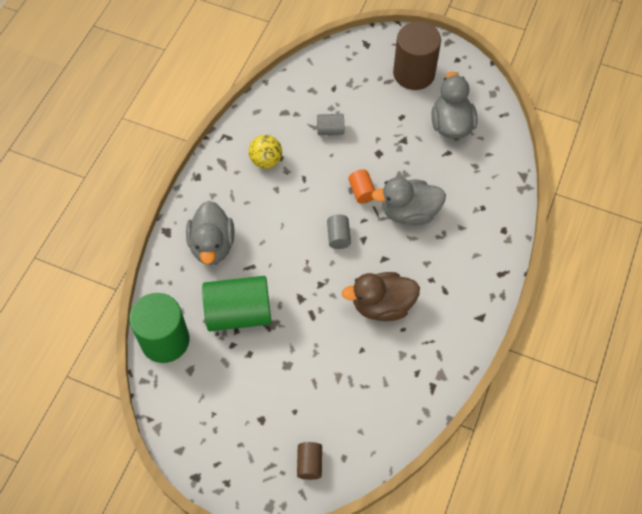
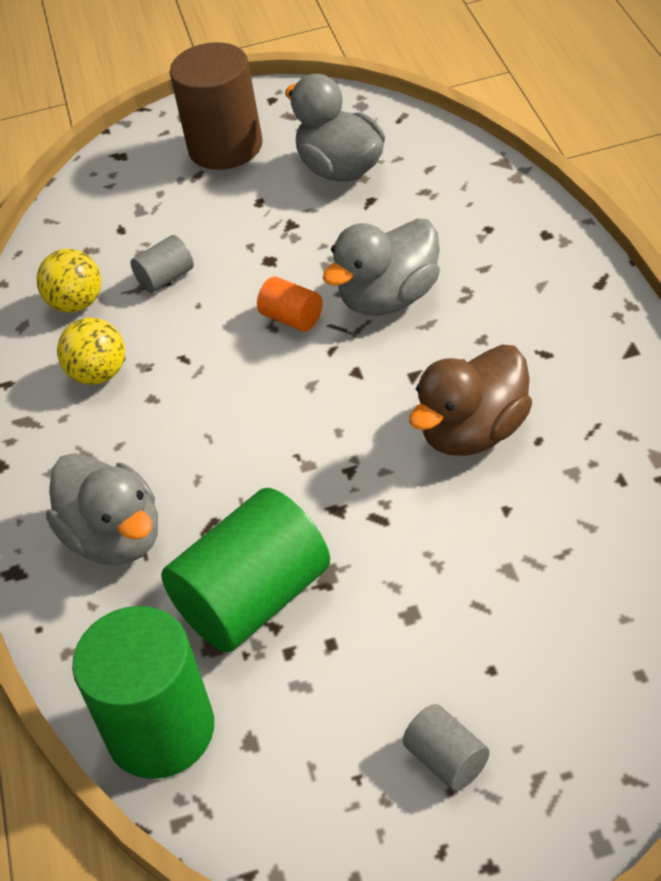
camera: 30 degrees left, 15 degrees down
brown cylinder [297,442,322,480] -> none
grey cylinder [327,214,351,249] -> grey cylinder moved to [403,704,490,791]
none -> yellow ball [36,249,101,313]

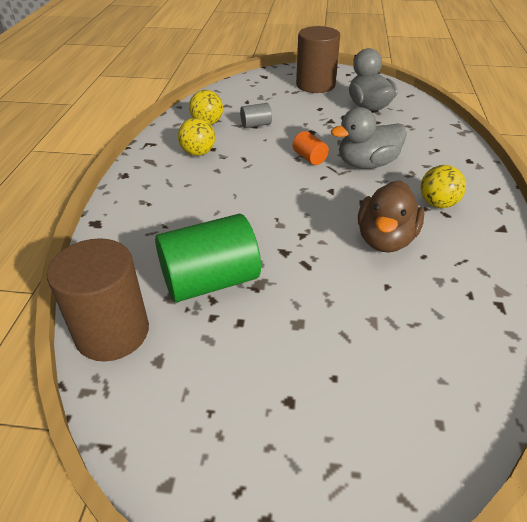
camera: 15 degrees right, 5 degrees down
grey duck [46,453,158,565] -> none
green cylinder [72,606,214,779] -> brown cylinder [47,238,149,362]
grey cylinder [403,704,490,791] -> none
brown duck [409,345,532,456] -> brown duck turned 45 degrees counterclockwise [358,180,425,252]
none -> yellow ball [421,165,466,208]

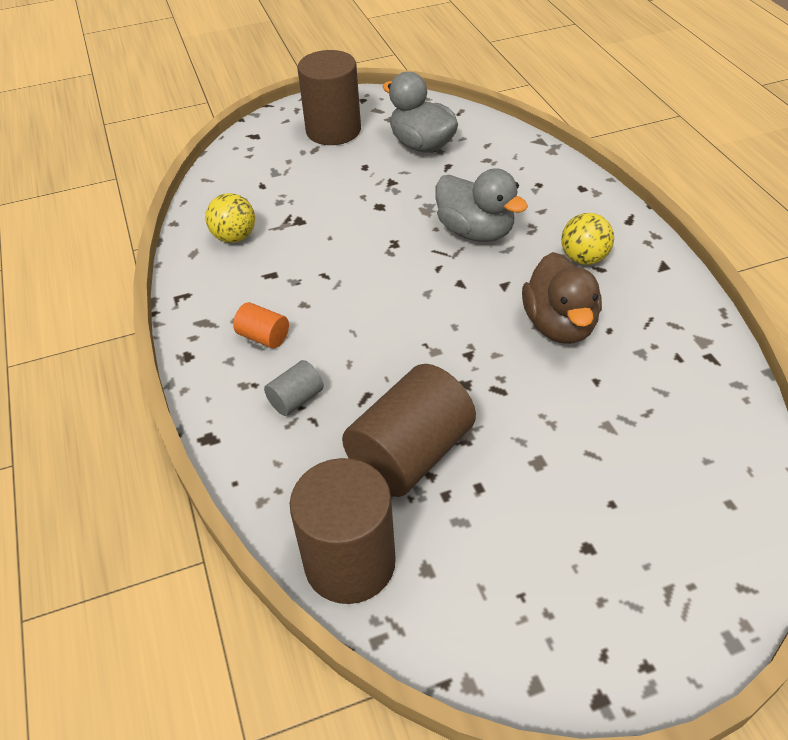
camera: 25 degrees left, 5 degrees up
green cylinder [155,214,261,302] -> brown cylinder [342,364,476,497]
yellow ball [178,118,215,156] -> none
grey cylinder [240,103,272,128] -> grey cylinder moved to [264,360,324,416]
orange cylinder [293,131,329,165] -> orange cylinder moved to [233,302,289,349]
grey duck [331,107,407,169] -> grey duck turned 90 degrees counterclockwise [436,168,528,242]

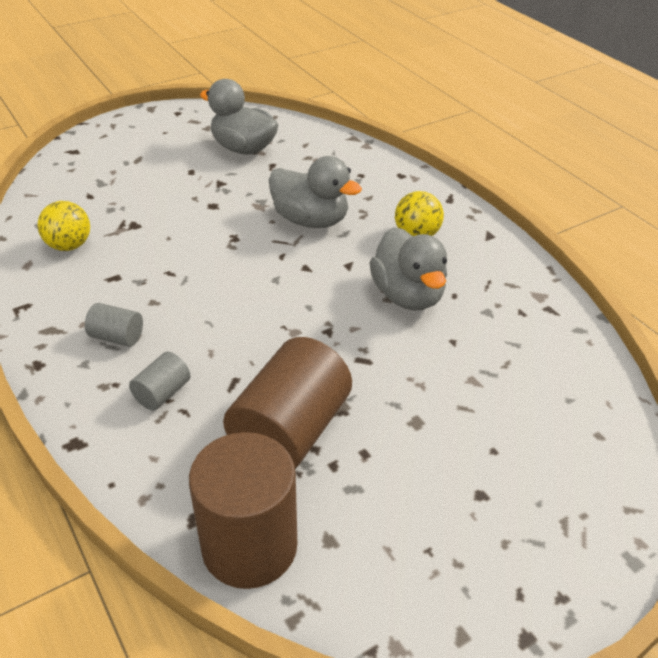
camera: 15 degrees left, 5 degrees down
orange cylinder [233,302,289,349] -> grey cylinder [85,303,143,347]
brown cylinder [298,50,361,145] -> none
brown duck [522,252,602,344] -> grey duck [369,227,447,310]

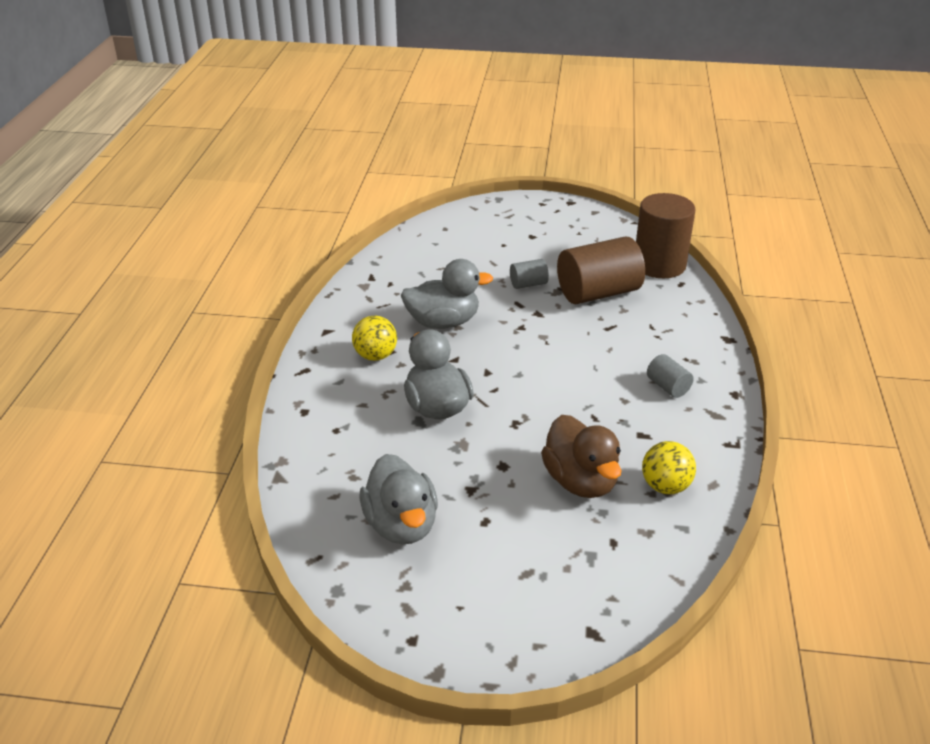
camera: 140 degrees left, 5 degrees down
grey cylinder [129,352,190,411] -> grey cylinder moved to [510,259,549,289]
grey duck [369,227,447,310] -> grey duck turned 60 degrees clockwise [401,259,493,329]
none -> brown duck [541,415,622,498]

